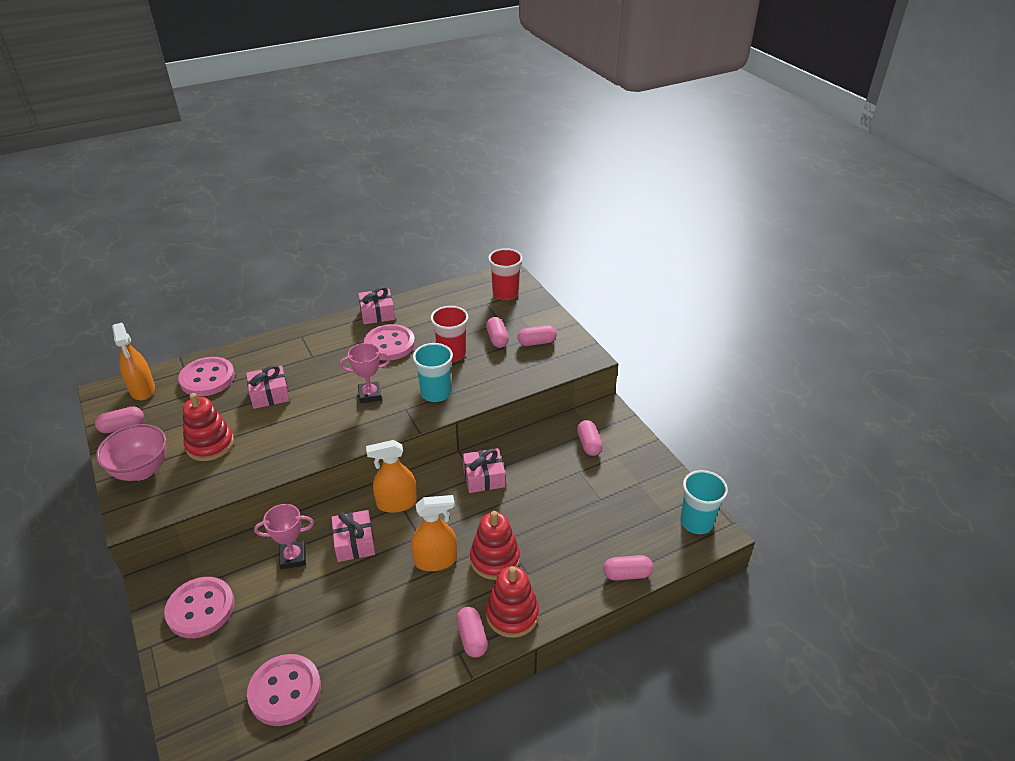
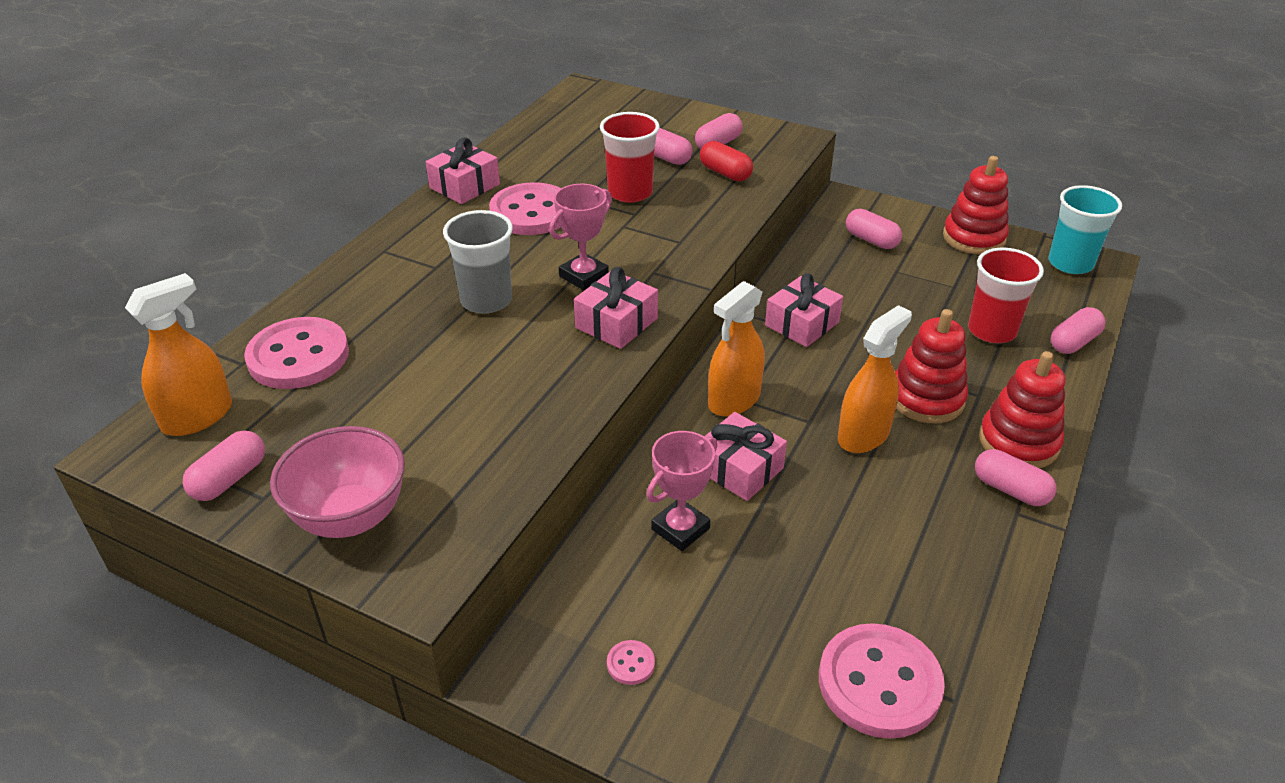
camera: 35 degrees left, 0 degrees up
orange spray bottle [112,323,155,400] -> orange spray bottle turned 75 degrees counterclockwise [125,273,232,436]
pink button [164,577,234,638] -> pink button [607,640,655,685], size x0.40
red stacking toy [183,393,234,461] -> red stacking toy moved to [943,156,1009,254]
pink gift [246,365,290,409] -> pink gift moved to [574,267,658,349]
turquoise cup [413,343,453,402] -> none
red cup [488,248,523,300] -> red cup moved to [968,248,1044,343]
none -> grey cup [443,210,513,313]
none -> red capsule [700,141,753,181]

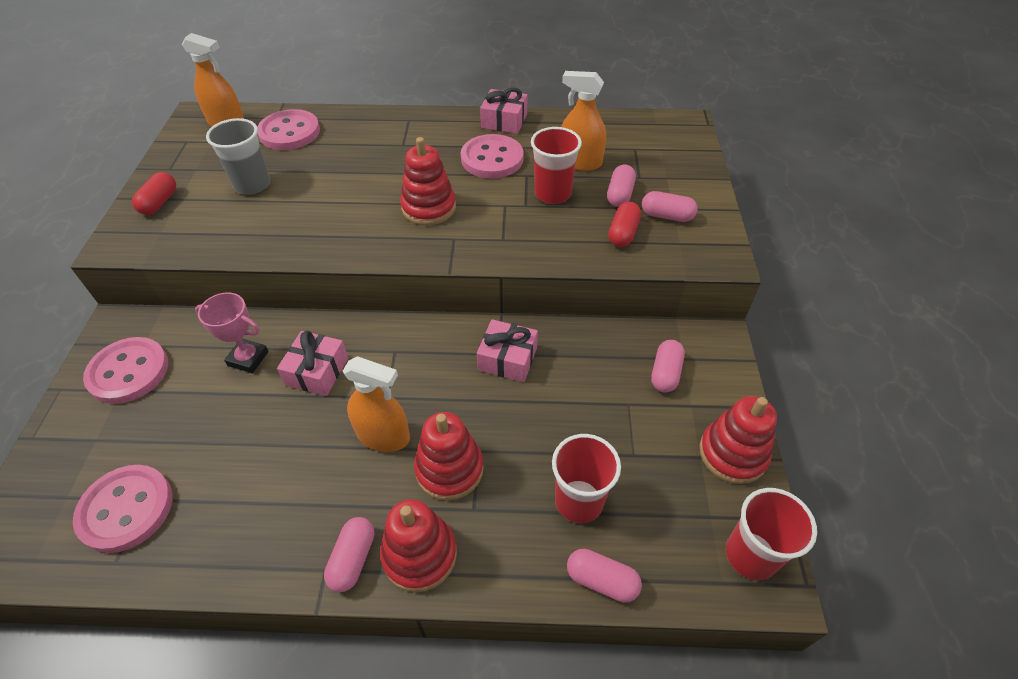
camera: 65 degrees right, 10 degrees up
pink capsule [183,431,265,501] -> none
pink bowl [270,426,405,538] -> red capsule [132,172,176,215]
grey cup [443,210,513,313] -> grey cup moved to [206,118,270,194]
pink trophy [549,184,612,290] -> red stacking toy [400,137,456,225]
pink gift [574,267,658,349] -> none
pink button [607,640,655,685] -> pink button [83,337,168,404], size x2.48
orange spray bottle [708,281,765,417] -> orange spray bottle moved to [561,71,606,171]
turquoise cup [1048,185,1122,274] -> red cup [726,488,817,580]

